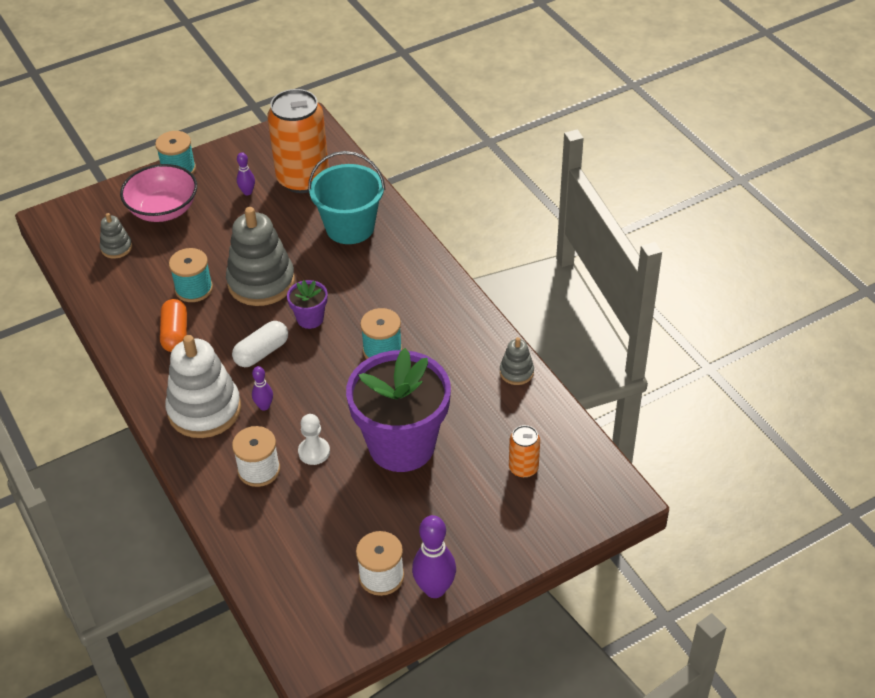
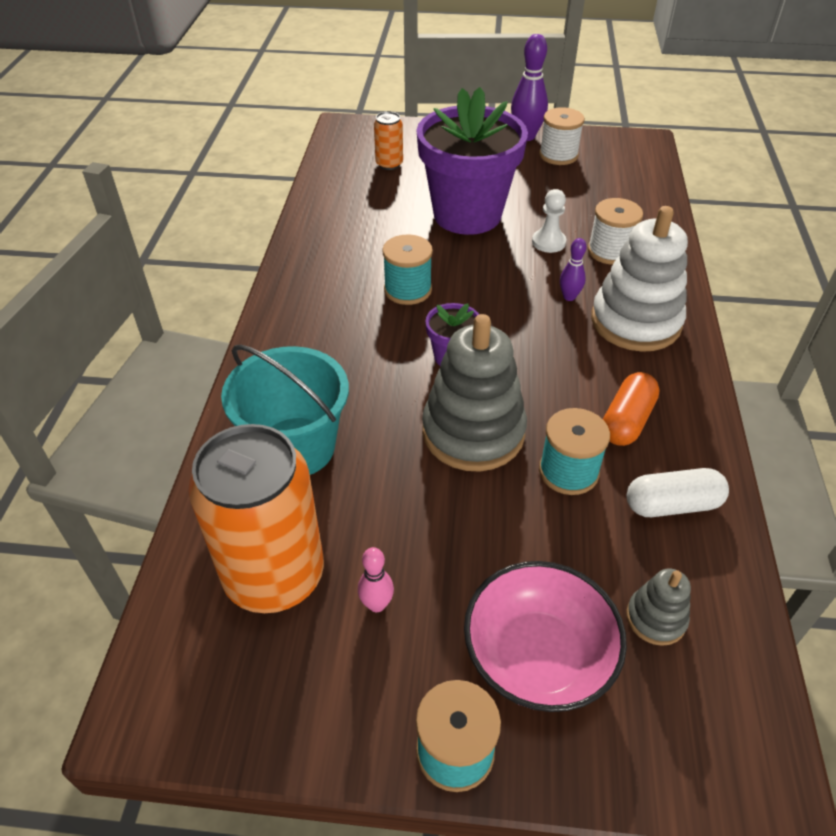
camera: 145 degrees left, 0 degrees up
white capsule [232,321,288,367] -> white capsule moved to [627,468,729,517]
purple bowling pin [237,152,255,195] -> pink bowling pin [358,547,394,612]
grey stacking toy [500,337,534,385] -> none

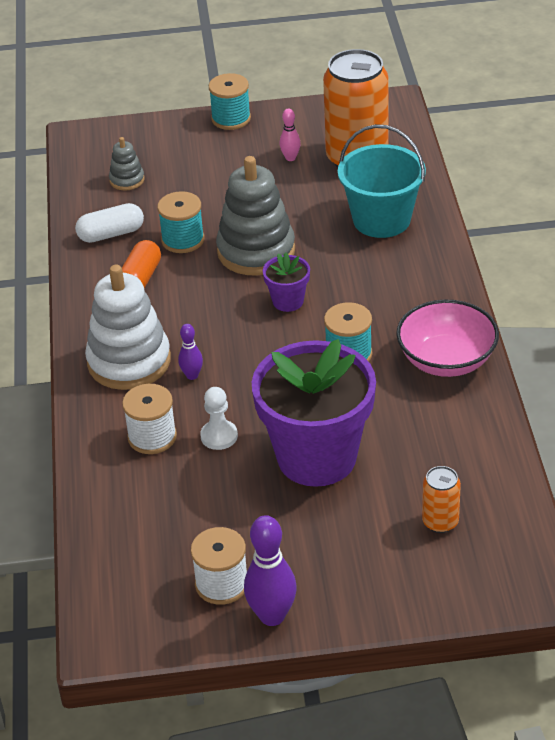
camera: 170 degrees right, 5 degrees down
pink bowl [464,561,627,712] -> pink bowl moved to [396,300,499,377]

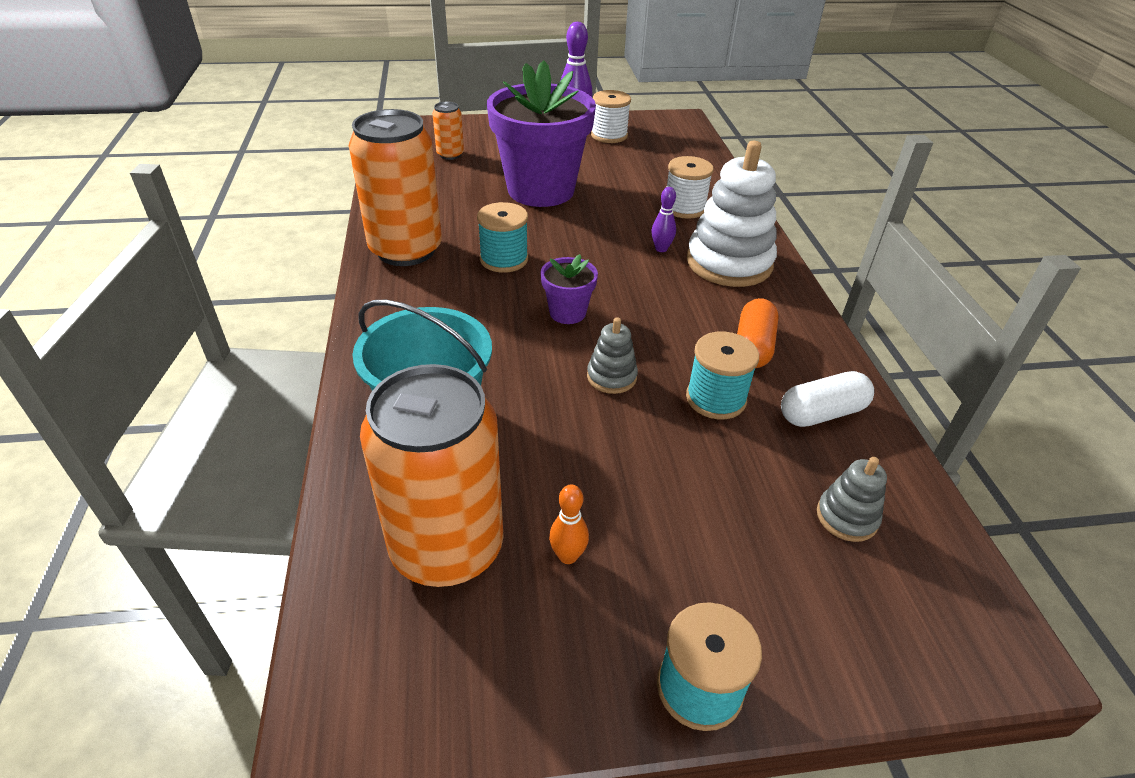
camera: 175 degrees right, 0 degrees up
white pawn [200,387,238,450] -> none
grey stacking toy [216,156,295,275] -> grey stacking toy [587,317,638,394], size x0.48
pink bowling pin [280,108,301,161] -> orange bowling pin [549,484,589,564]
pink bowl [396,300,499,377] -> orange can [349,109,442,266]

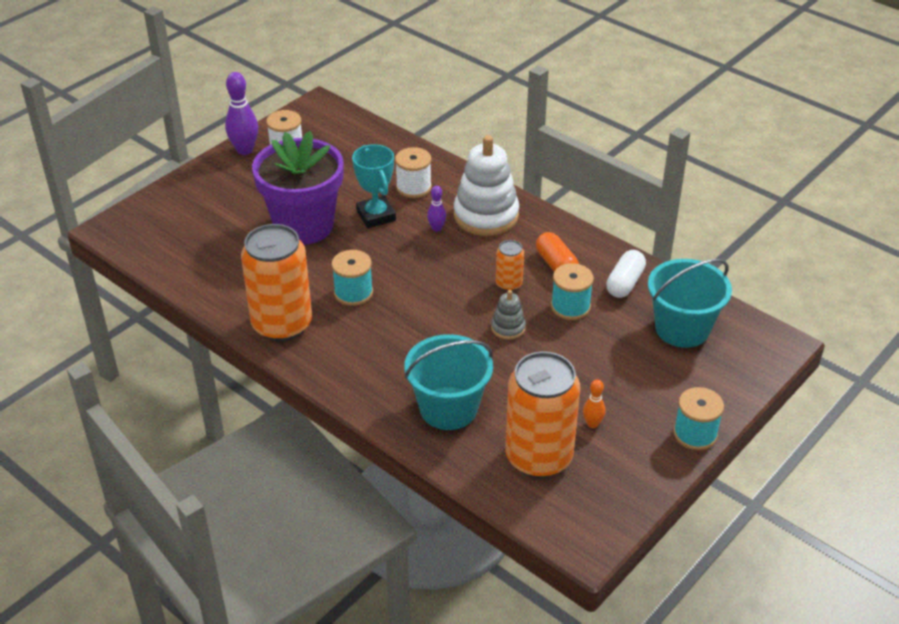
camera: 40 degrees left, 0 degrees up
orange can [433,102,464,160] -> orange can moved to [496,240,524,291]
purple flower pot [540,254,598,324] -> none
grey stacking toy [817,457,887,542] -> turquoise bucket [648,259,732,348]
none -> turquoise trophy [352,144,396,228]

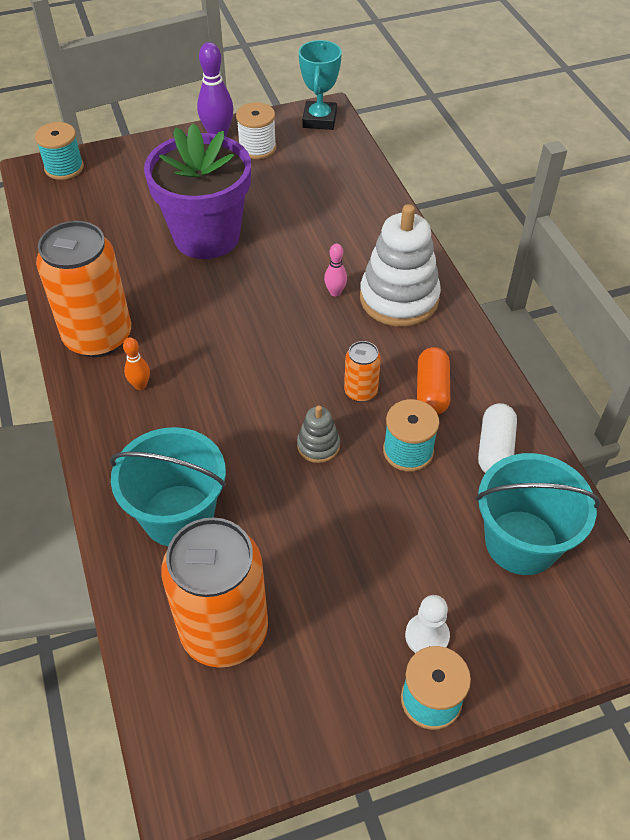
camera: 30 degrees right, 10 degrees up
turquoise spool [331,250,373,306] -> turquoise spool moved to [35,122,84,180]
turquoise trophy [352,144,396,228] -> turquoise trophy moved to [299,40,342,130]
white spool [395,147,432,198] -> none
purple bowling pin [427,186,446,232] -> pink bowling pin [324,244,347,296]
orange bowling pin [583,379,606,428] -> orange bowling pin moved to [123,337,150,390]
white capsule [606,250,646,298] -> white capsule turned 45 degrees counterclockwise [478,403,517,473]
none -> white pawn [405,595,450,653]

